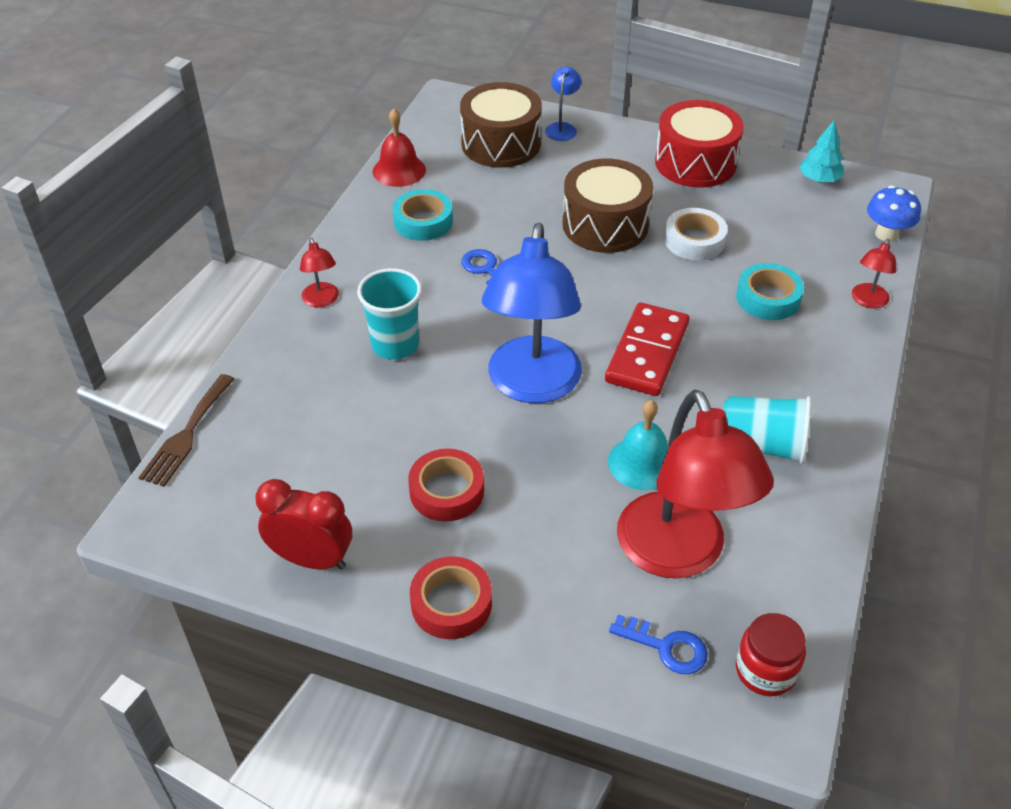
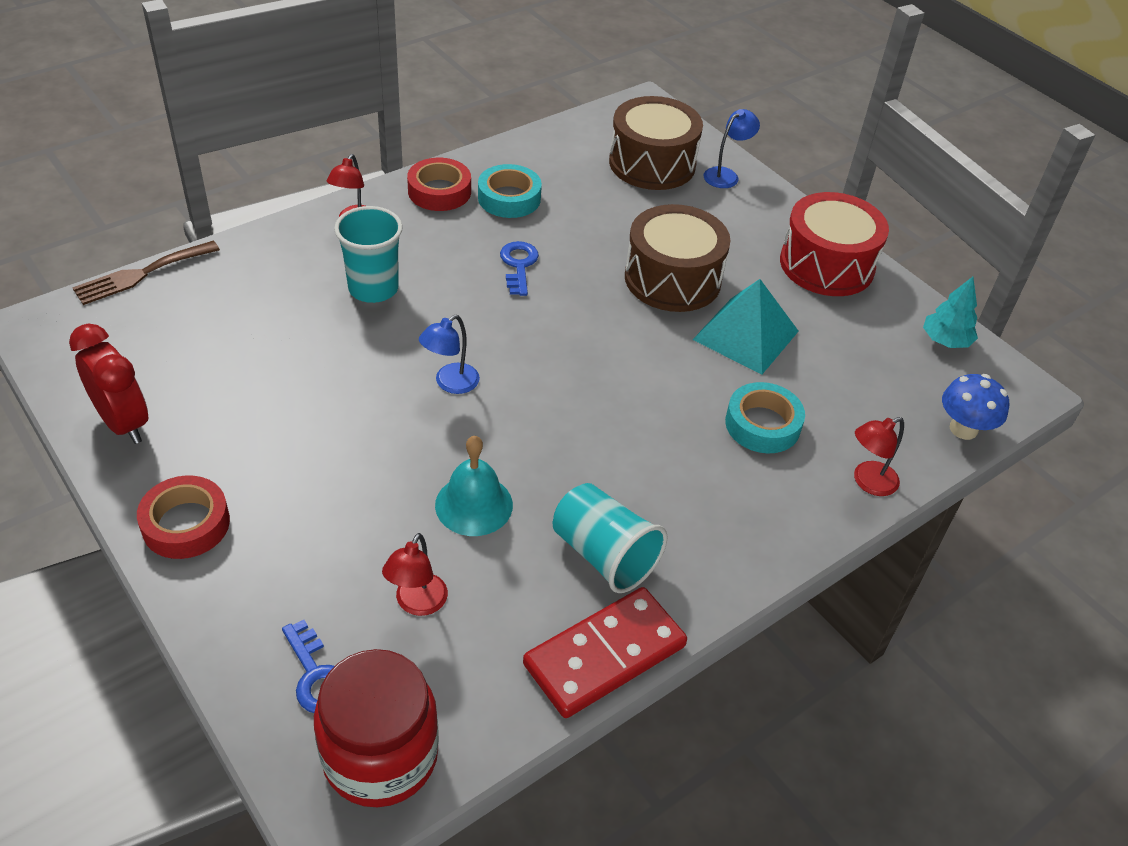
camera: 30 degrees right, 0 degrees up
red bell [373,108,426,187] -> none
red tape [408,449,484,522] -> red tape moved to [407,158,471,211]
blue lamp [482,223,582,403] -> blue lamp [419,315,480,394], size x0.42
red domino [605,302,689,396] -> red domino moved to [523,587,687,718]
red lamp [617,390,774,579] -> red lamp [382,533,448,616], size x0.42
white tape [664,208,728,260] -> turquoise pyramid [693,279,799,374]
red jar [736,613,806,696] -> red jar [314,649,439,807], size x1.62

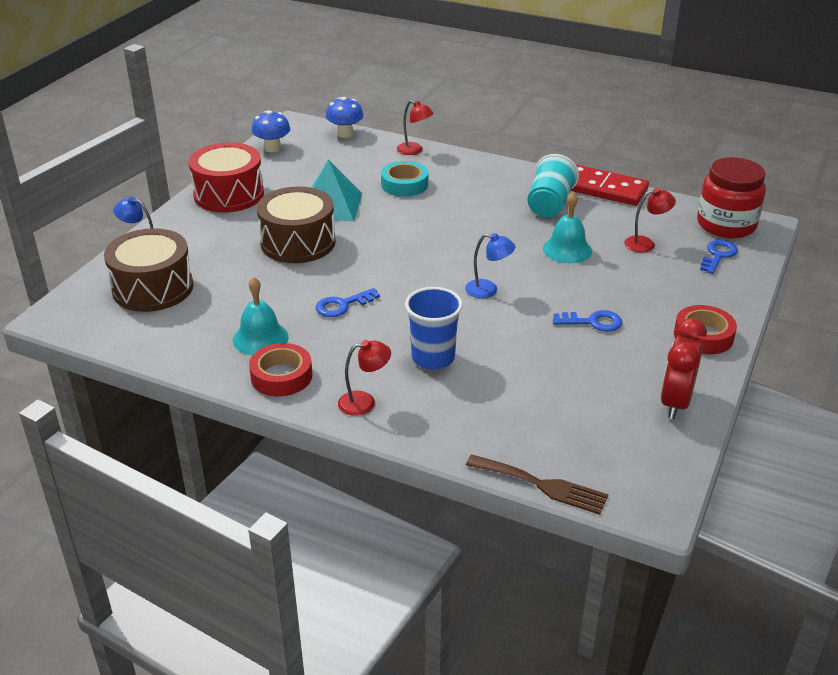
camera: 115 degrees left, 10 degrees down
turquoise cup [334,206,403,303] -> blue cup [405,287,463,369]
turquoise tape [478,164,542,218] -> turquoise bell [233,277,289,356]
turquoise tree [923,277,978,348] -> blue mushroom [252,110,290,152]
none -> blue key [553,310,622,332]

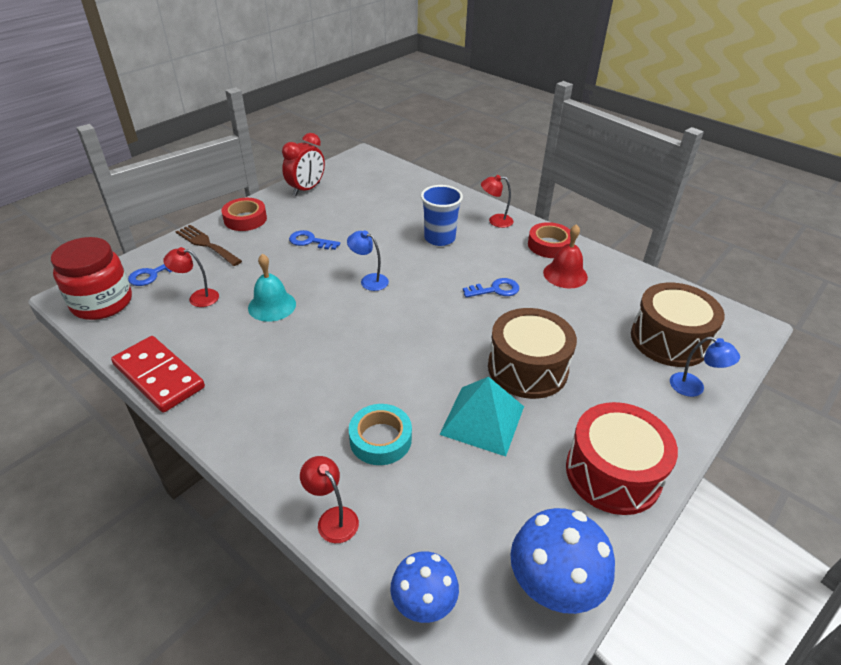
camera: 165 degrees left, 5 degrees up
turquoise bell [233,277,289,356] -> red bell [543,224,588,288]
blue mushroom [252,110,290,152] -> blue mushroom [511,508,615,614], size x1.51
brown fork [466,454,608,515] -> brown fork moved to [175,225,242,266]
turquoise cup [527,154,579,217] -> none

